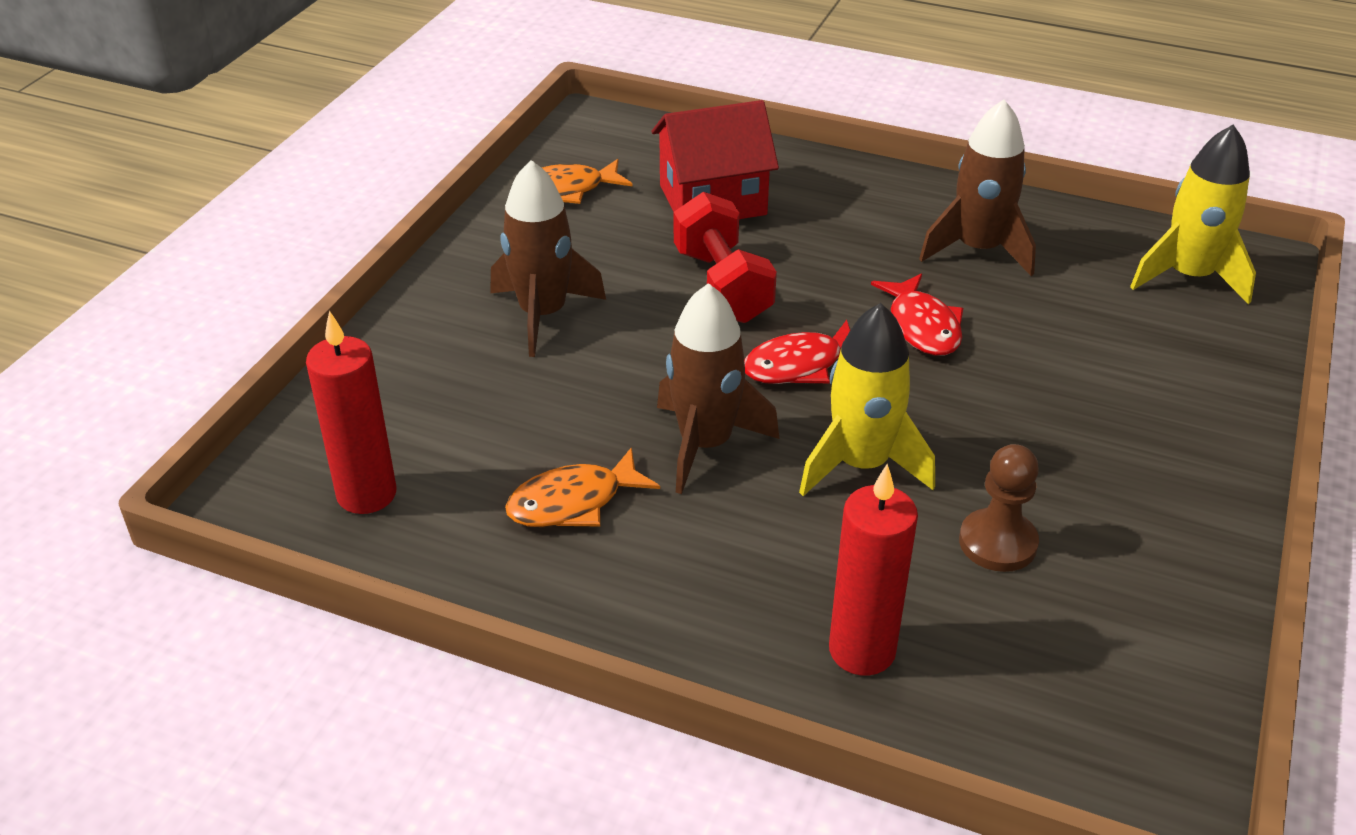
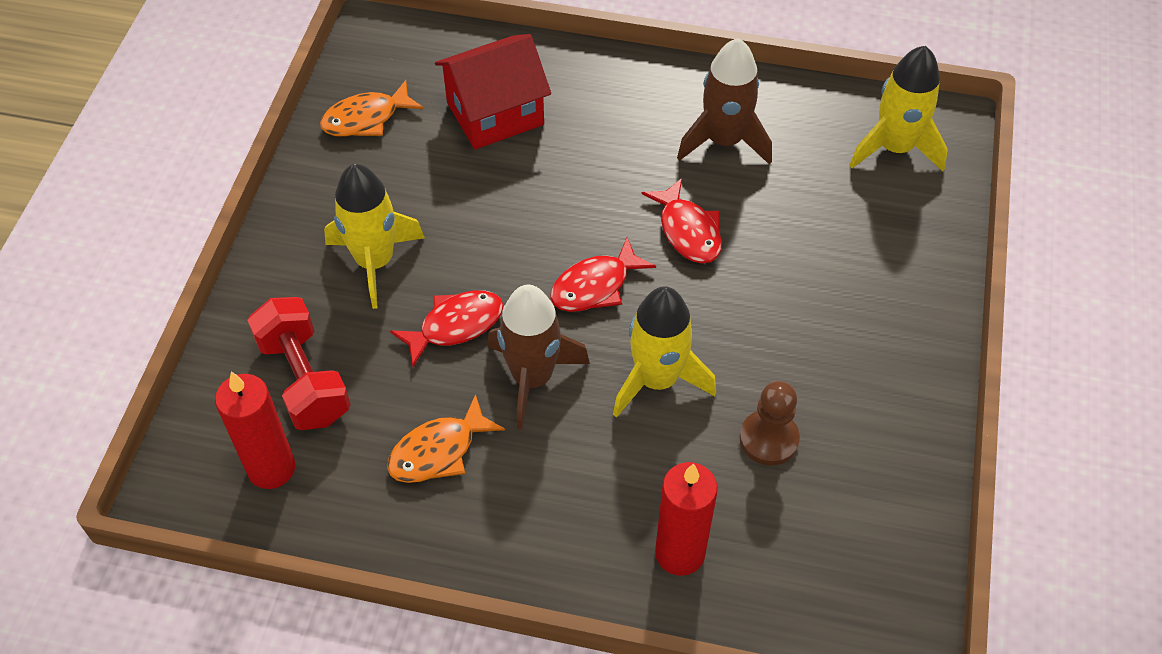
camera: 10 degrees left, 15 degrees up
brown rocket [490,160,606,357] -> yellow rocket [324,164,425,309]
red dumbbell [674,192,777,323] -> red dumbbell moved to [247,297,351,430]
none -> red fish [390,290,504,367]

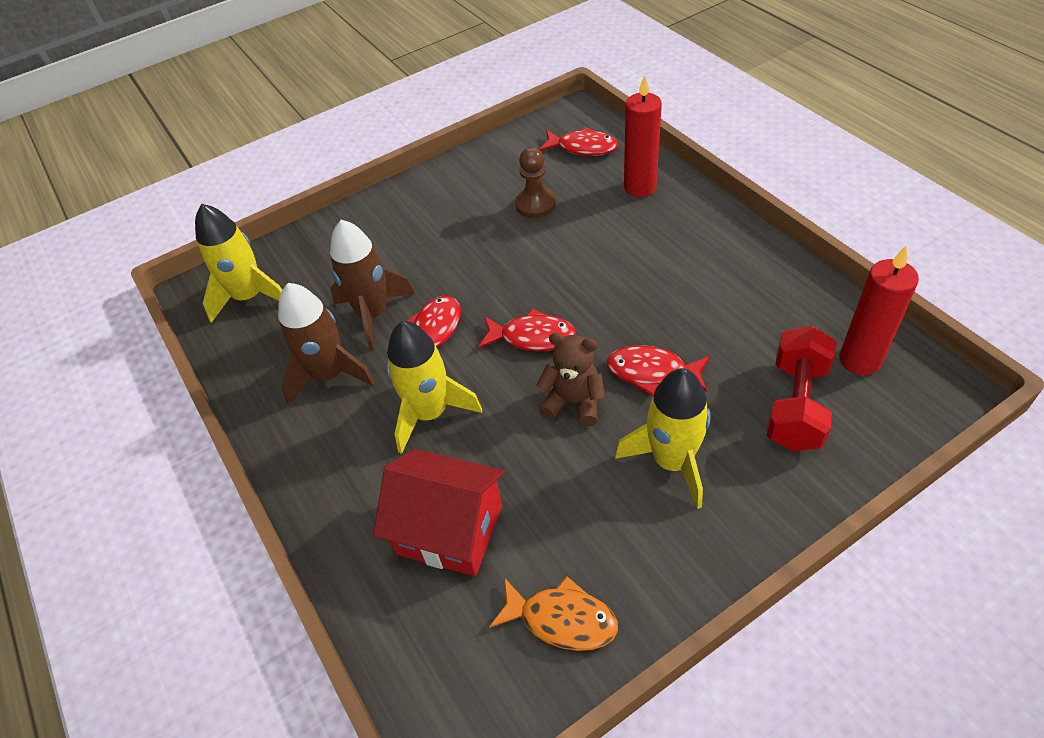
camera: 130 degrees left, 5 degrees down
orange fish [387,394,505,483] -> none
brown rocket [487,285,590,430] -> brown rocket moved to [330,220,415,351]
yellow rocket [613,286,716,418] -> yellow rocket moved to [387,321,482,454]
none -> brown teddy bear [536,333,605,426]
none -> red fish [539,127,618,156]

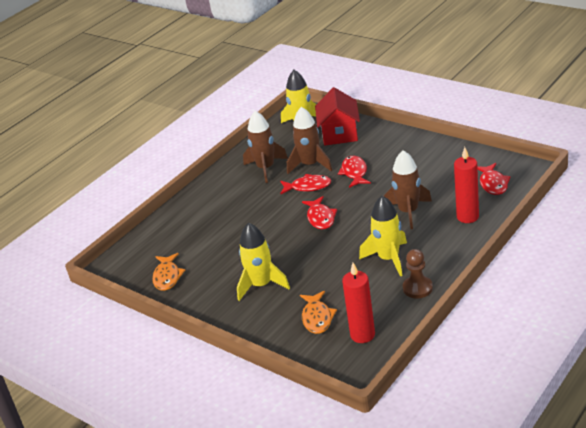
camera: 70 degrees right, 15 degrees down
red house [373,449,505,577] -> red house moved to [315,87,360,146]
yellow rocket [387,321,482,454] -> yellow rocket moved to [359,196,407,276]
brown pawn [515,147,556,218] -> brown pawn moved to [403,249,433,298]
brown teddy bear [536,333,605,426] -> none
red fish [607,345,710,396] -> red fish moved to [338,156,371,188]
red dumbbell [767,326,837,451] -> orange fish [300,291,337,334]
none -> brown rocket [384,150,432,229]

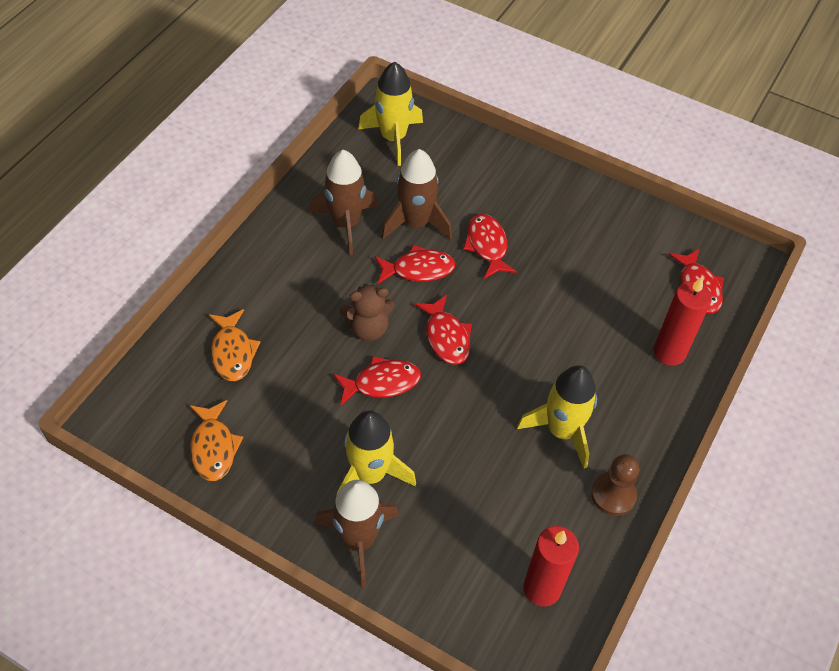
camera: 15 degrees left, 20 degrees up
orange fish [300,291,337,334] -> orange fish moved to [209,309,260,381]
red house [315,87,360,146] -> none
brown rocket [384,150,432,229] -> brown rocket moved to [314,480,399,587]
none -> red fish [333,356,421,405]
none -> brown teddy bear [339,284,395,341]

